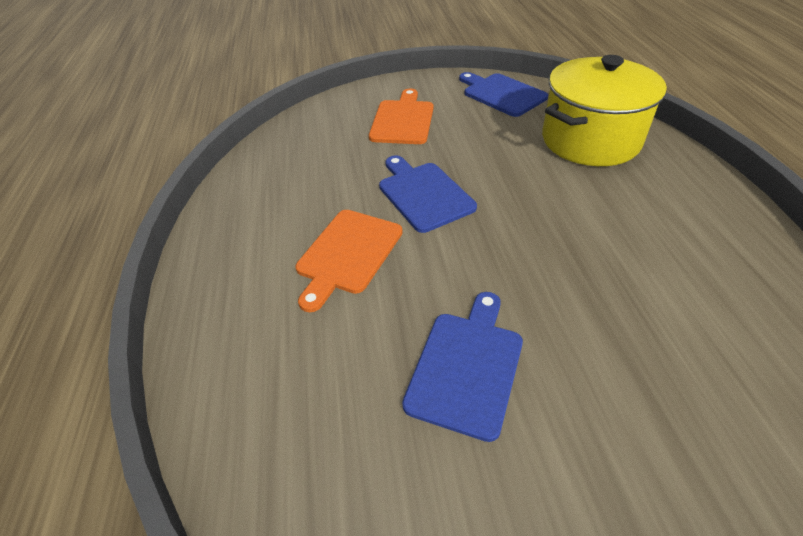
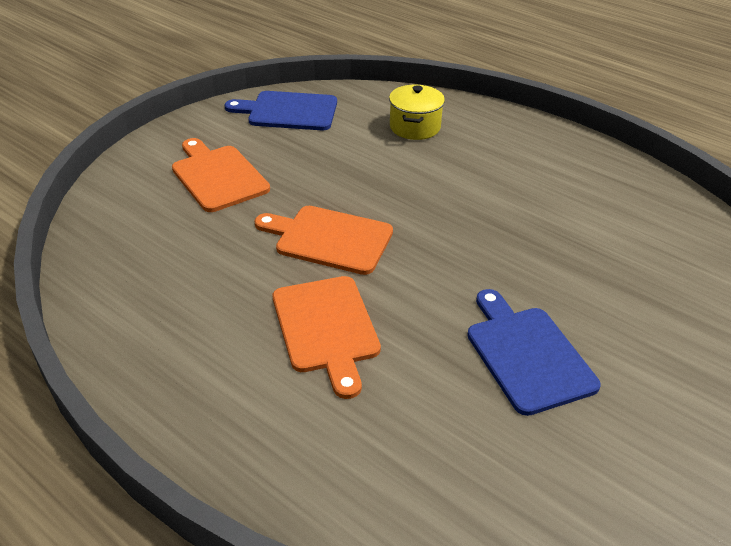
camera: 45 degrees left, 5 degrees down
blue cutting board [379,155,477,233] -> orange cutting board [255,206,393,275]
yellow pot [542,55,667,166] -> yellow pot [389,84,445,140], size x0.51

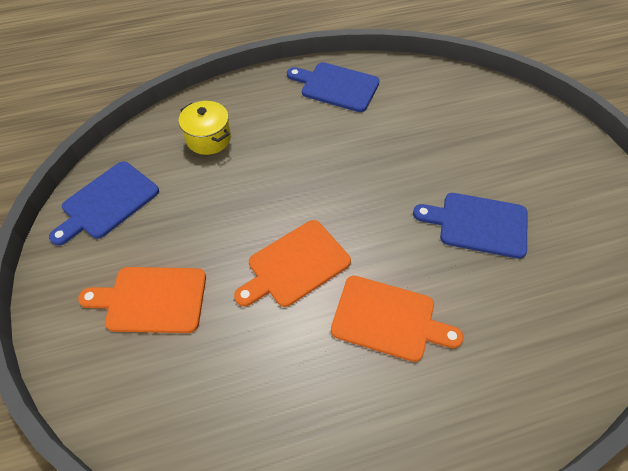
camera: 55 degrees left, 15 degrees up
none -> blue cutting board [287,62,380,112]

